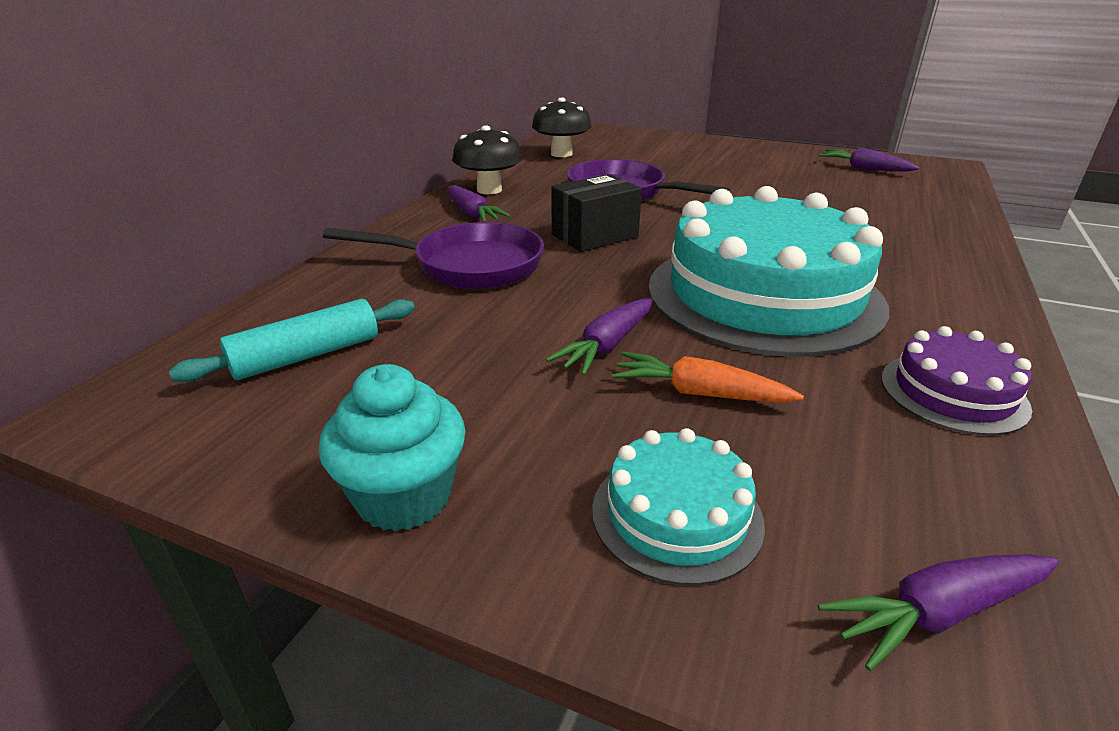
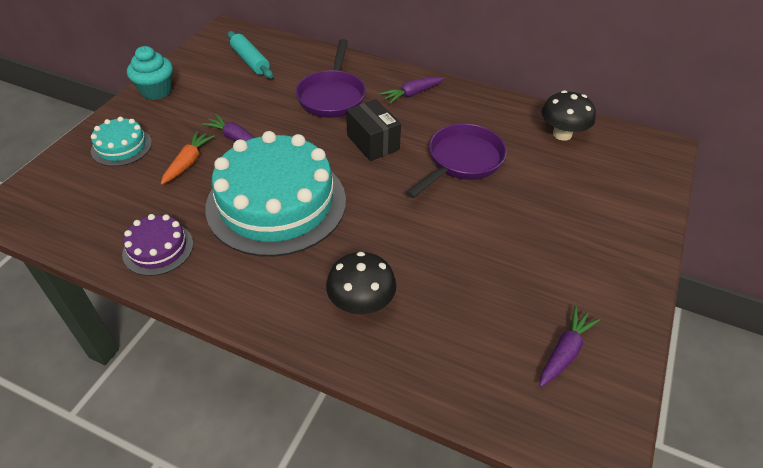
camera: 90 degrees right, 15 degrees up
black mushroom [452,125,523,194] -> black mushroom moved to [326,252,397,314]
purple carrot [818,554,1059,671] -> none

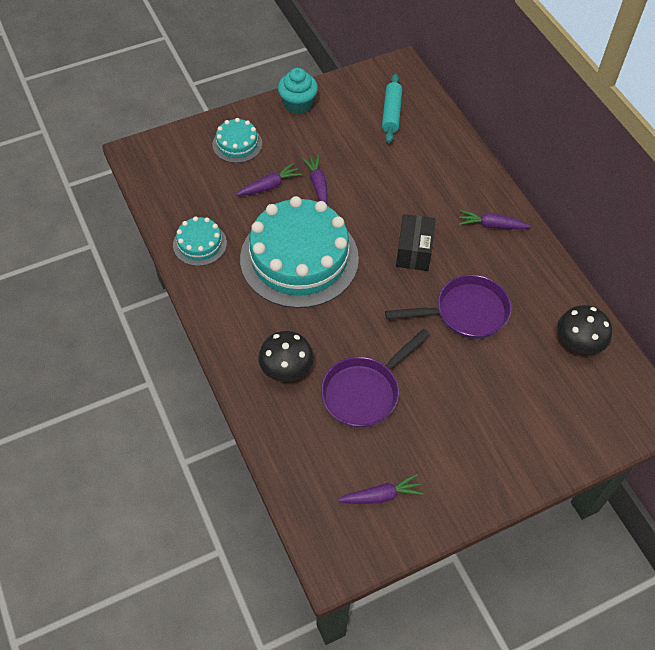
camera: 40 degrees right, 10 degrees up
purple cake [122,214,193,276] -> turquoise cake [173,216,227,266]
orange carrot [161,131,215,185] -> purple carrot [236,163,302,196]
purple pan [296,39,366,118] -> purple pan moved to [321,329,430,428]

